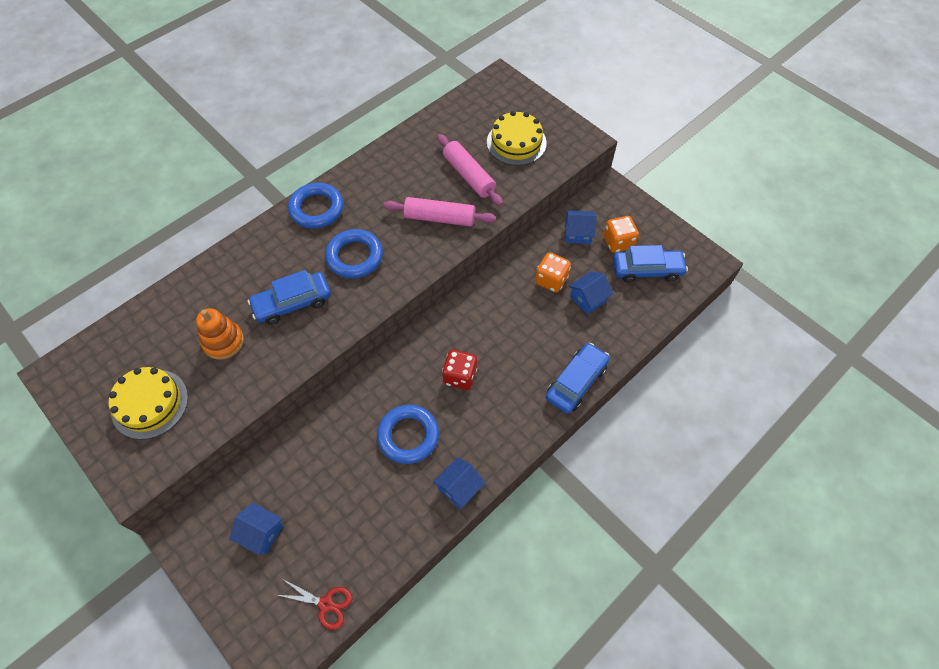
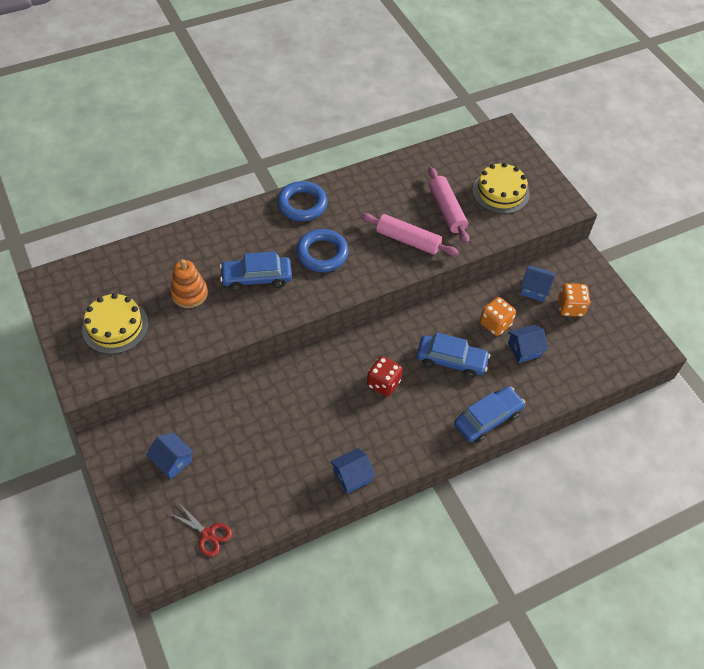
camera: 15 degrees right, 5 degrees down
blue ring [377,405,439,464] -> none
blue car [613,245,688,283] -> blue car moved to [417,332,490,378]

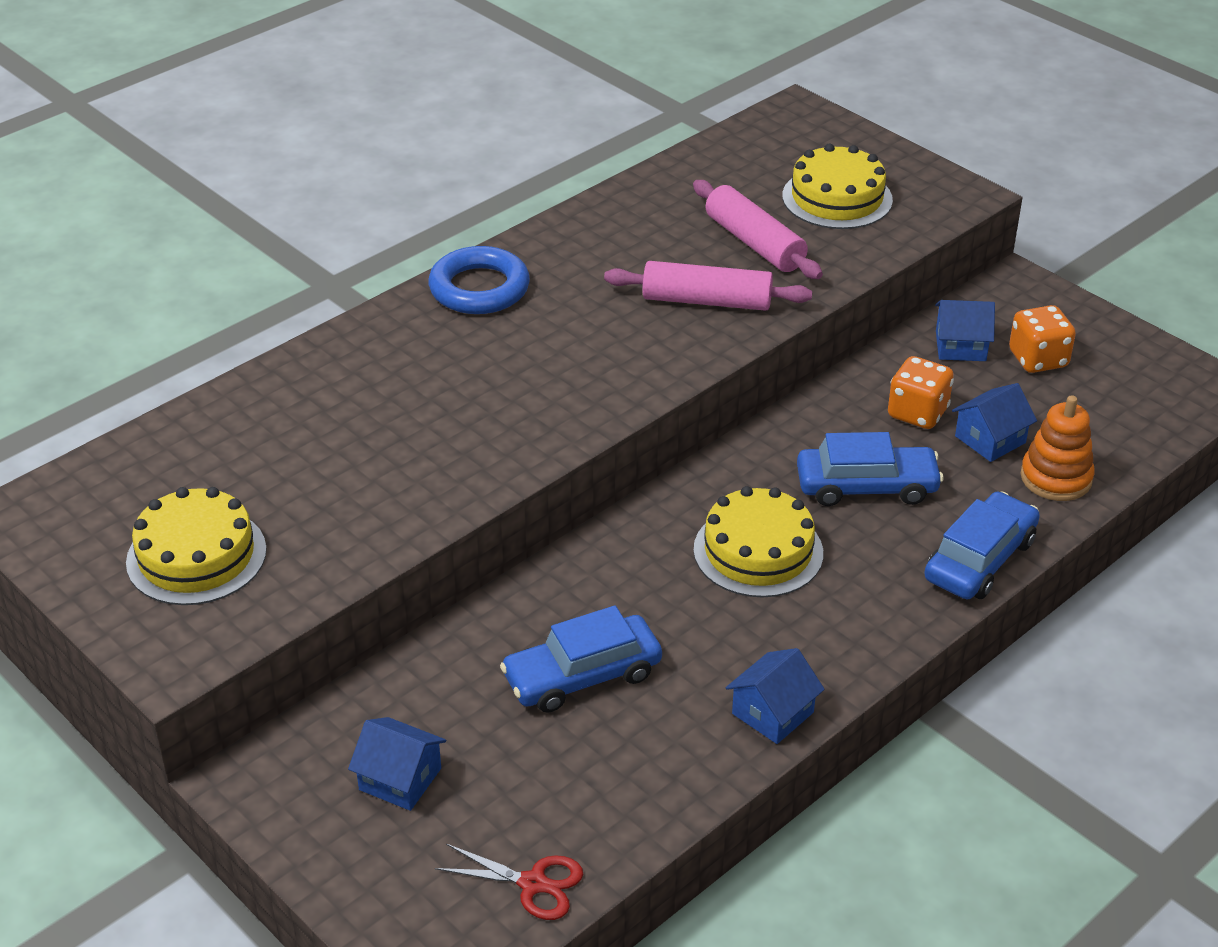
camera: 15 degrees left, 15 degrees down
orange stacking toy [170,259,208,308] -> orange stacking toy moved to [1020,395,1095,501]
blue car [220,251,292,291] -> blue car moved to [500,605,662,713]
blue ring [296,229,349,272] -> none
red dice [367,356,403,397] -> yellow cake [694,486,823,597]

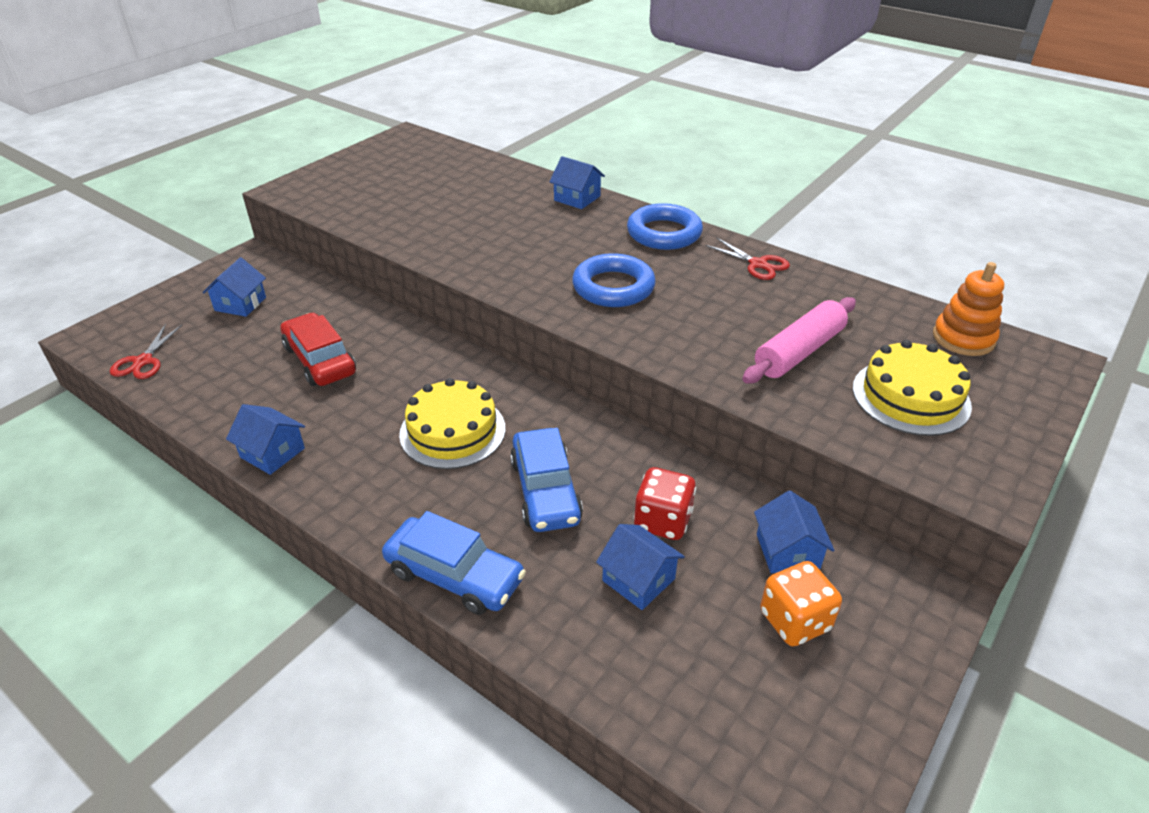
camera: 80 degrees right, 0 degrees up
yellow cake [126,487,267,605] -> none
blue car [500,605,662,713] -> red car [280,313,356,386]
pink rolling pin [604,261,812,311] -> none
orange dice [888,356,954,429] -> red dice [633,467,696,540]
orange stacking toy [1020,395,1095,501] -> orange stacking toy moved to [933,262,1004,356]
none -> blue house [549,156,605,209]
none -> blue ring [572,253,656,307]
none -> red scissors [705,237,790,280]

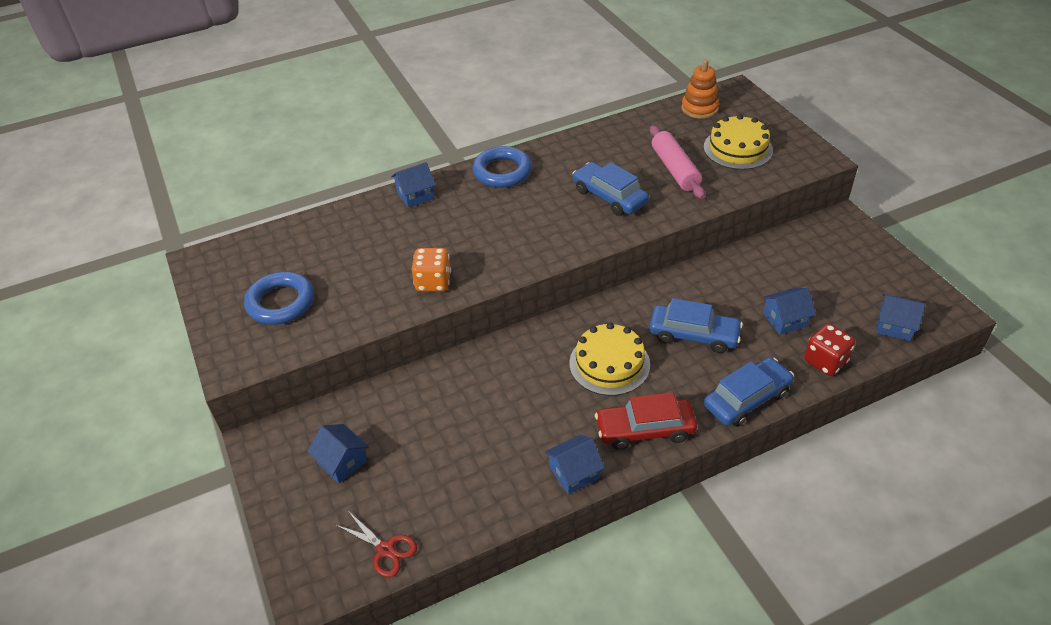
camera: 60 degrees left, 5 degrees up
red car [280,313,356,386] -> red car moved to [595,392,697,450]
blue ring [572,253,656,307] -> blue ring moved to [244,272,314,325]
red dice [633,467,696,540] -> red dice moved to [804,324,855,376]
red scissors [705,237,790,280] -> none
blue house [754,490,835,573] -> blue house moved to [876,294,925,341]
orange dice [760,561,842,646] -> orange dice moved to [412,248,451,292]
none -> blue car [572,162,649,216]

